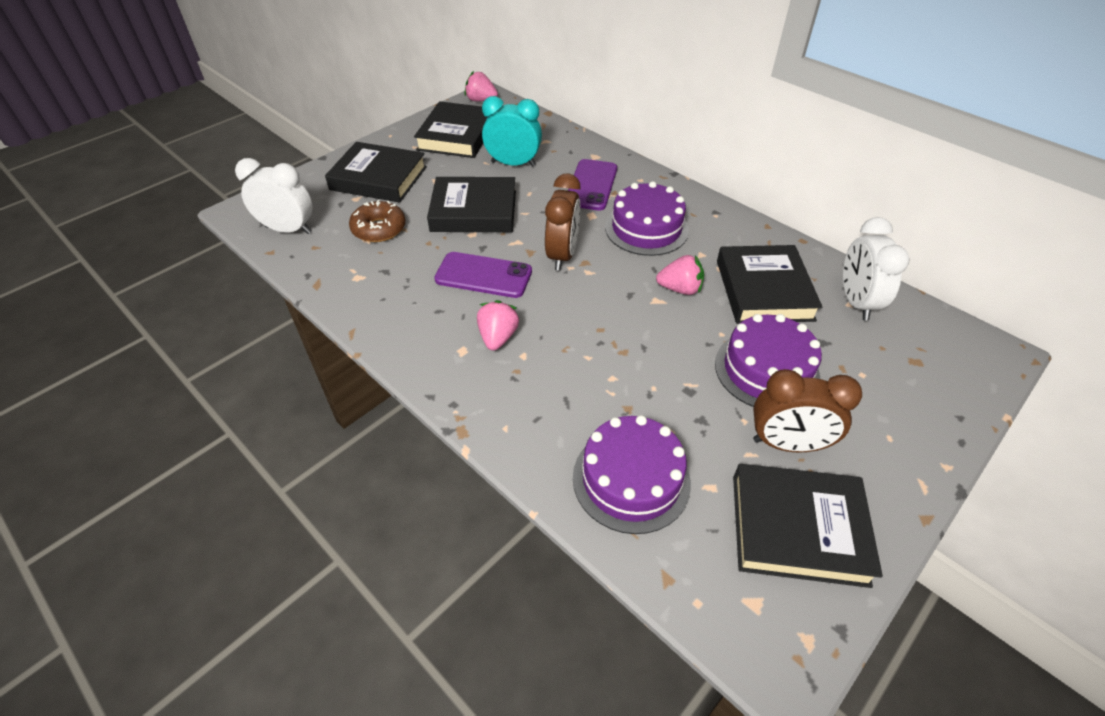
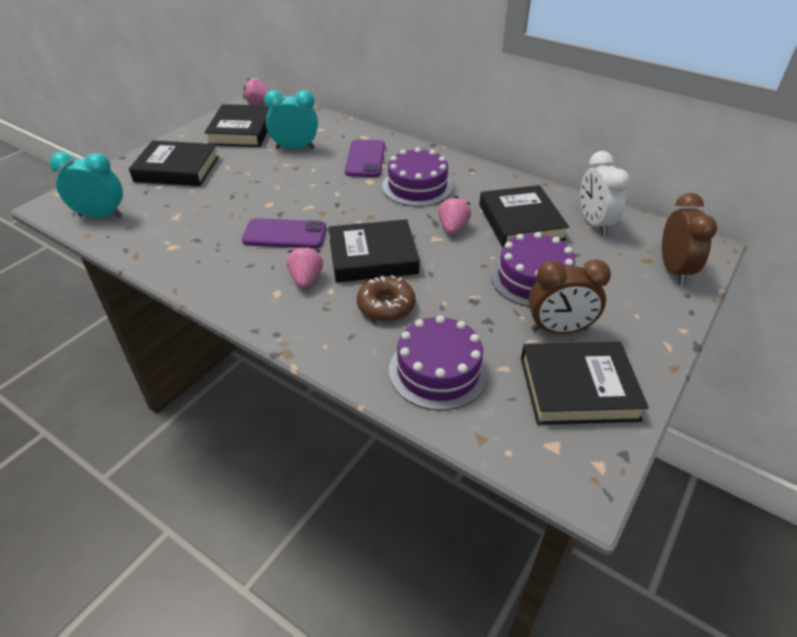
camera: 10 degrees left, 5 degrees down
white clock [235,158,312,234] -> turquoise clock [50,152,123,218]
brown donut [349,200,406,242] -> brown donut moved to [357,275,416,322]
black book [427,177,516,232] -> black book moved to [329,219,420,283]
brown clock [545,173,581,271] -> brown clock moved to [662,193,718,285]
pink strawberry [656,255,704,295] -> pink strawberry turned 75 degrees counterclockwise [438,196,471,234]

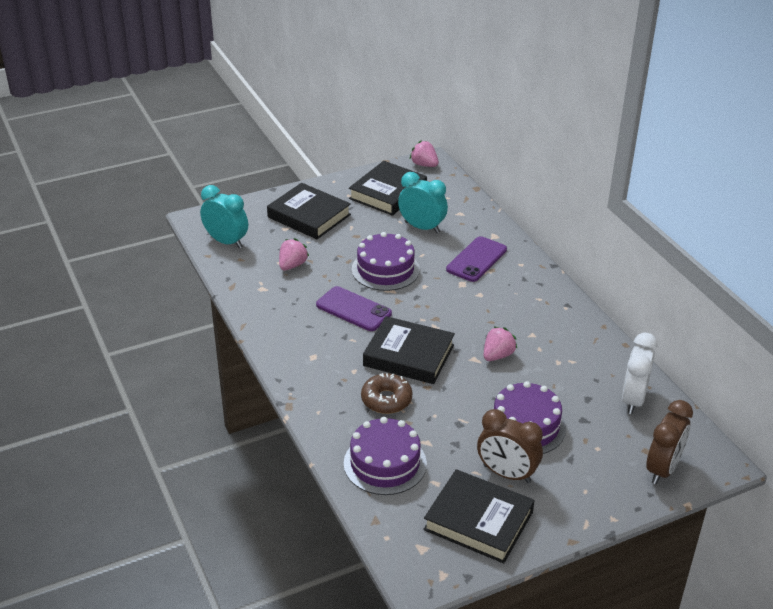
camera: 30 degrees right, 5 degrees down
pink strawberry [286,245,323,289] -> pink strawberry moved to [279,238,309,270]
purple cake [382,147,453,207] -> purple cake moved to [352,232,420,291]
black book [479,185,569,247] -> none

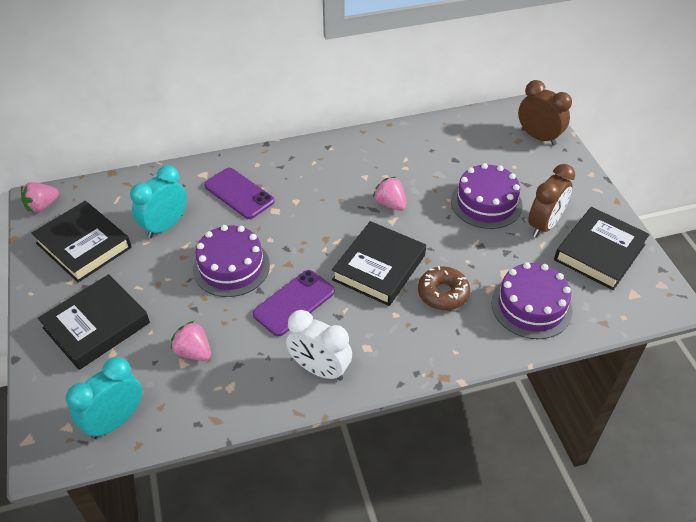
camera: 80 degrees left, 10 degrees up
white clock [622,333,657,414] -> white clock moved to [286,310,352,381]

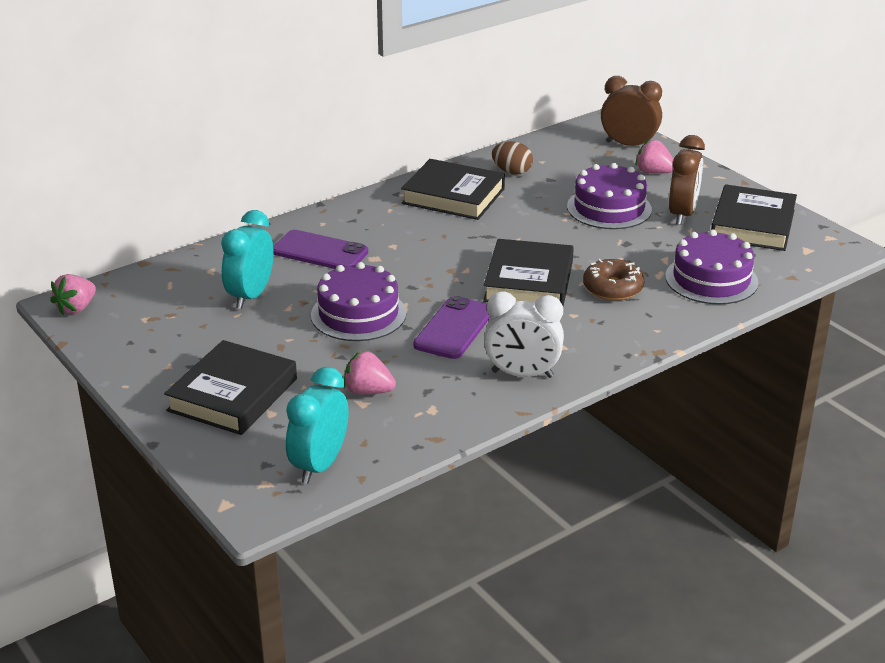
camera: 20 degrees left, 15 degrees down
black book [31,201,132,283] -> black book moved to [401,159,505,220]
pink strawberry [373,177,406,211] -> pink strawberry moved to [635,139,674,174]
none -> brown egg [492,141,533,175]

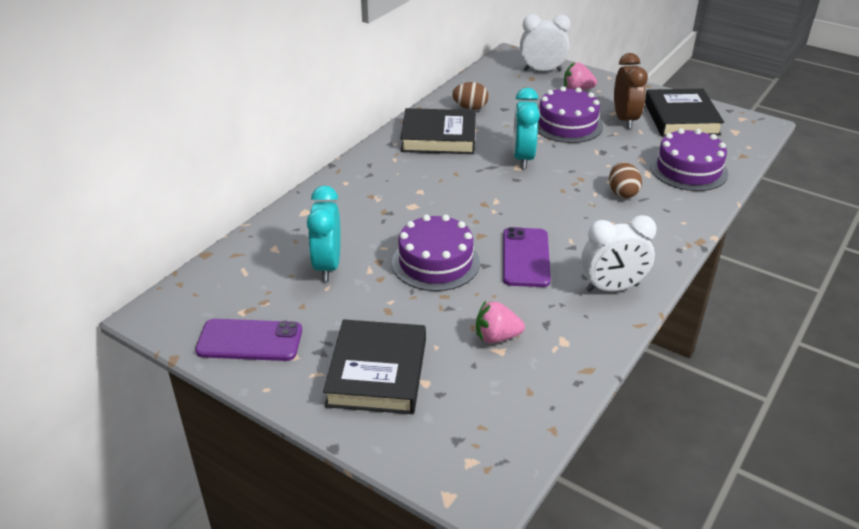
camera: 20 degrees left, 5 degrees up
pink strawberry [50,274,96,315] -> none
purple phone [273,230,368,269] -> purple phone moved to [195,319,302,361]
turquoise clock [286,367,348,484] -> turquoise clock moved to [513,88,540,169]
black book [483,239,574,306] -> none
brown donut [583,259,644,301] -> brown egg [609,162,642,198]
brown clock [601,76,662,146] -> white clock [520,14,571,71]

